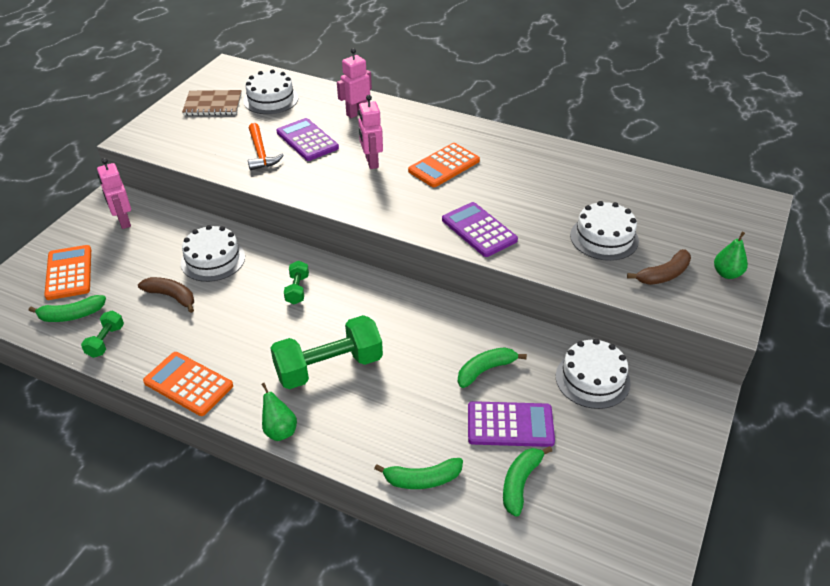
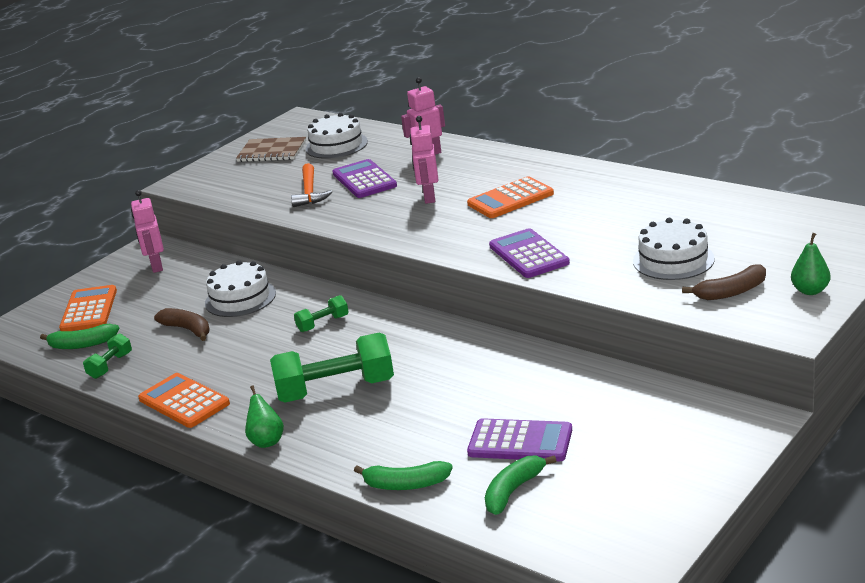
camera: 15 degrees right, 15 degrees down
green dumbbell [284,261,309,304] -> green dumbbell turned 45 degrees clockwise [294,295,349,332]
green banana [458,347,527,388] -> none
white cake [556,339,631,409] -> none

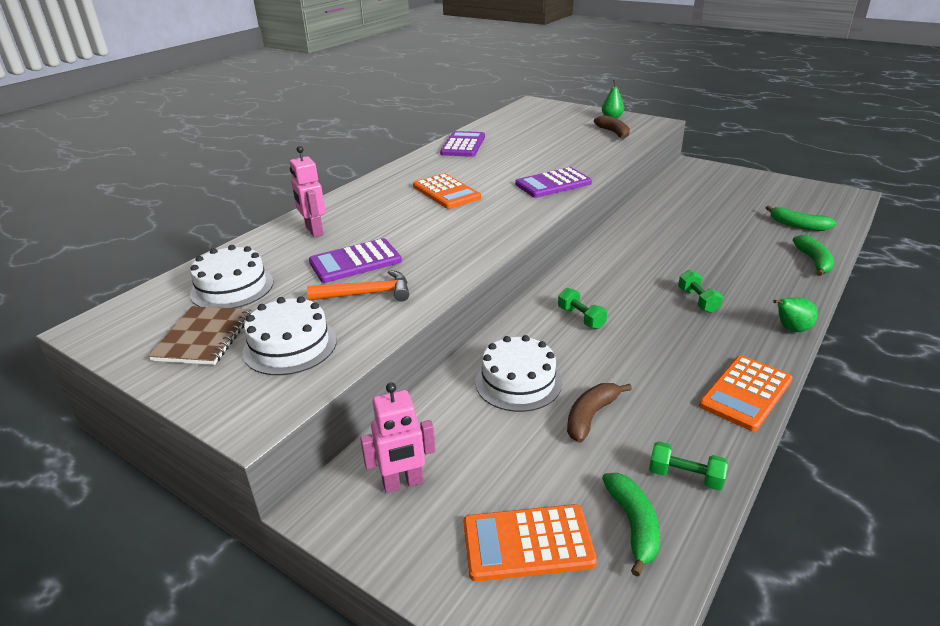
camera: 95 degrees left, 5 degrees up
green dumbbell [270,333,394,403] -> green dumbbell [678,270,723,313], size x0.48
pink robot [410,116,438,204] -> none
purple calculator [467,418,572,461] -> purple calculator moved to [440,131,485,157]
white cake [633,218,715,280] -> white cake moved to [242,296,337,375]

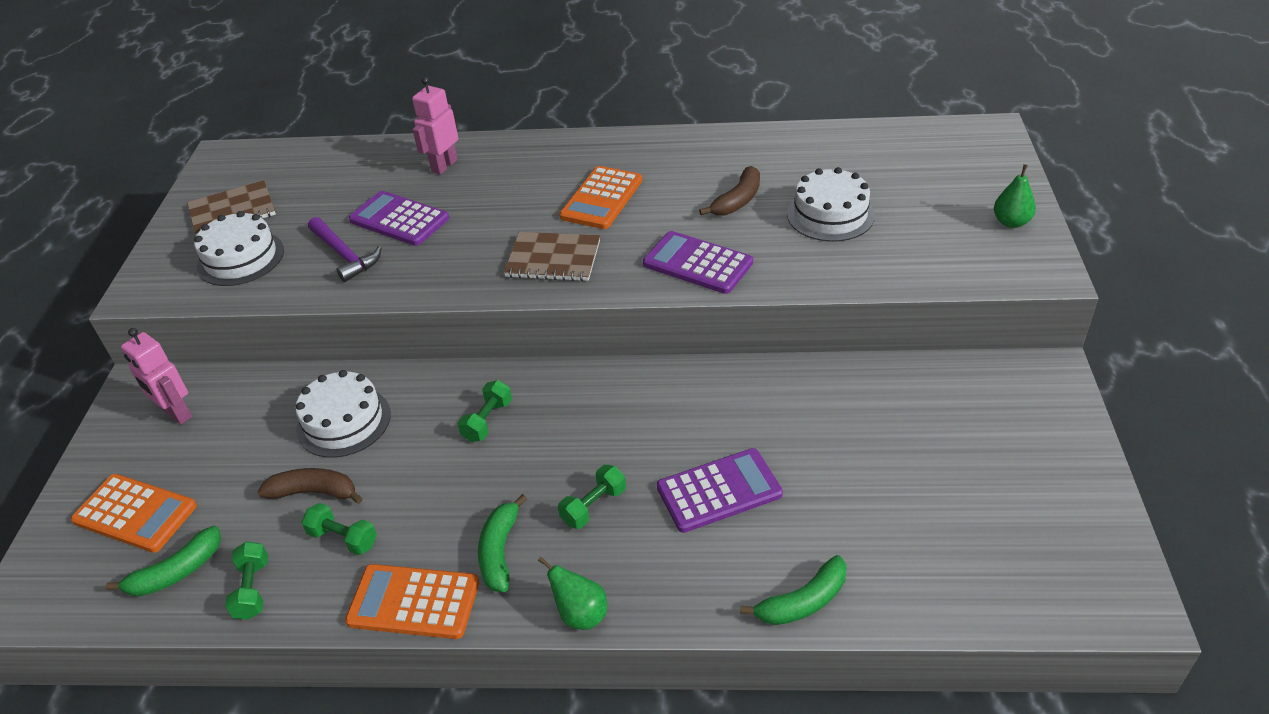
camera: 60 degrees right, 10 degrees up
white cake [190,245,273,308] -> white cake moved to [787,167,875,242]
orange hammer [307,270,409,301] -> purple hammer [308,217,382,282]
purple calculator [440,131,485,157] -> purple calculator moved to [657,448,783,533]
orange calculator [463,504,597,582] -> orange calculator turned 150 degrees clockwise [71,474,197,553]
brown banana [594,115,630,139] -> brown banana moved to [699,166,760,216]
green banana [766,205,836,231] -> green banana moved to [478,494,527,592]
none -> green dumbbell [301,503,377,555]
none -> brown notebook [504,232,600,281]

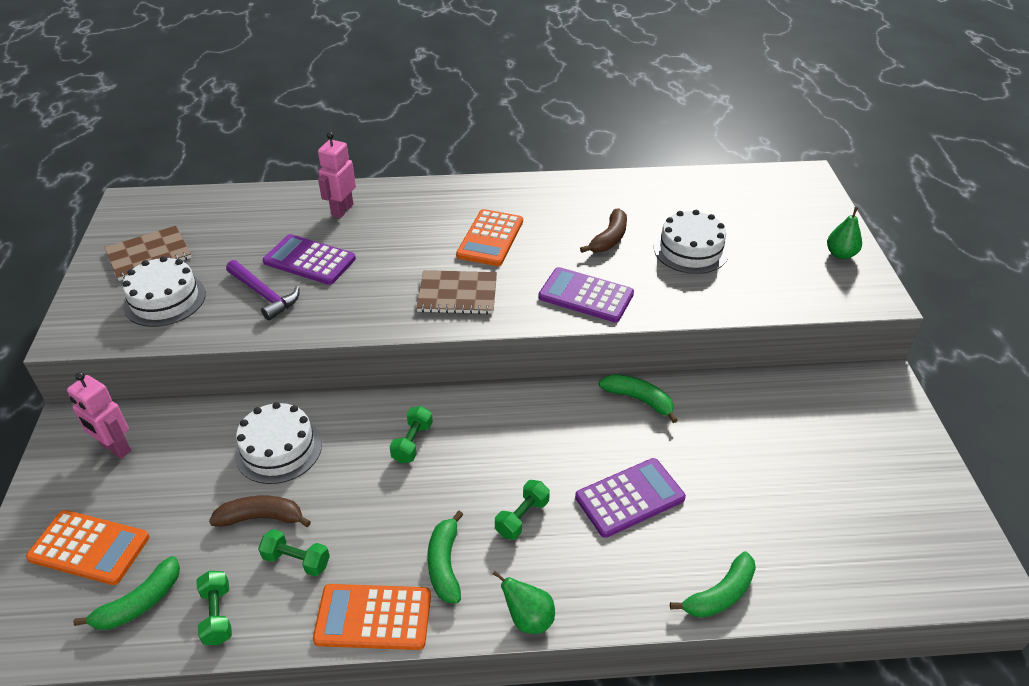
camera: 10 degrees left, 0 degrees up
none -> green banana [599,374,678,423]

